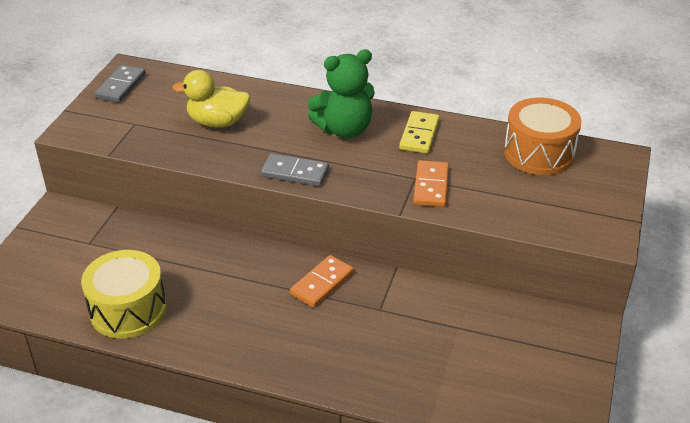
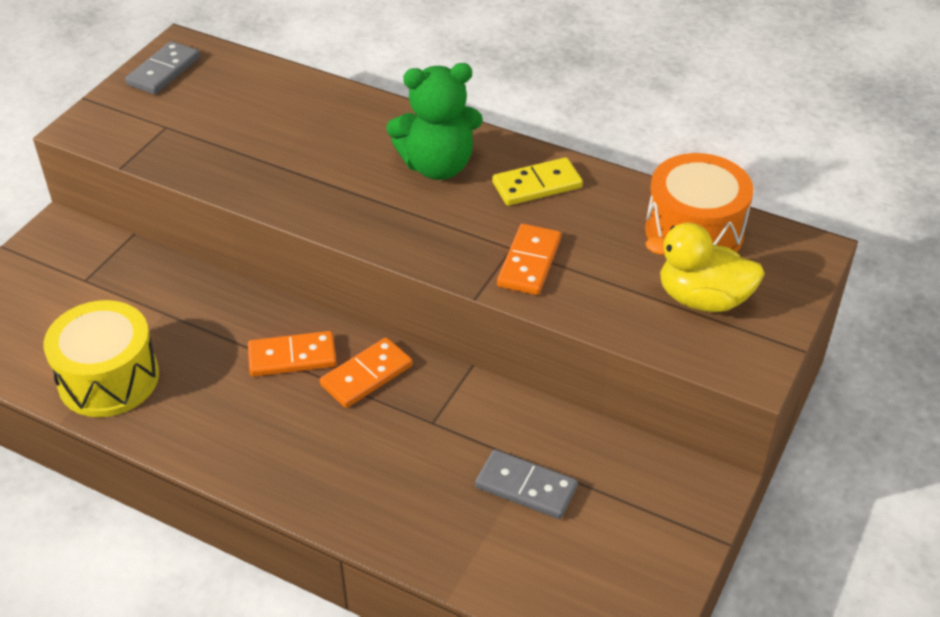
camera: 10 degrees right, 5 degrees up
yellow duck [172,70,250,128] -> yellow duck moved to [645,223,765,312]
grey domino [261,153,329,186] -> grey domino moved to [475,450,578,519]
yellow domino [399,111,440,154] -> yellow domino turned 45 degrees clockwise [492,157,583,206]
none -> orange domino [248,331,337,377]

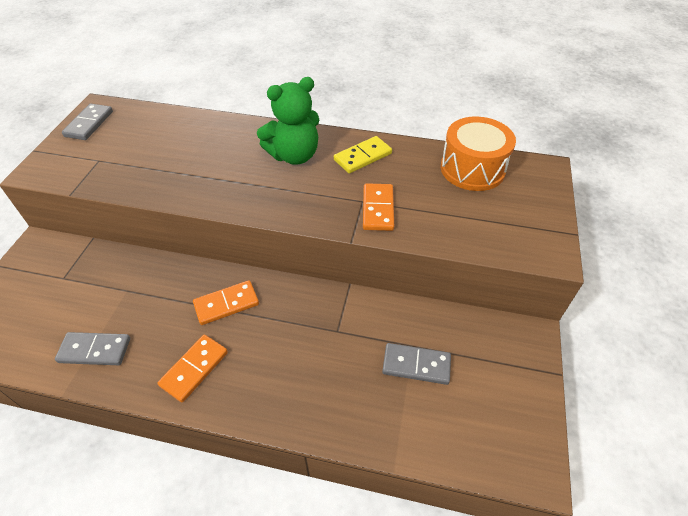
camera: 15 degrees left, 5 degrees up
yellow drum [44,300,159,417] -> grey domino [55,332,130,365]
orange domino [320,337,413,408] -> orange domino moved to [158,335,228,402]
yellow duck [645,223,765,312] -> none

